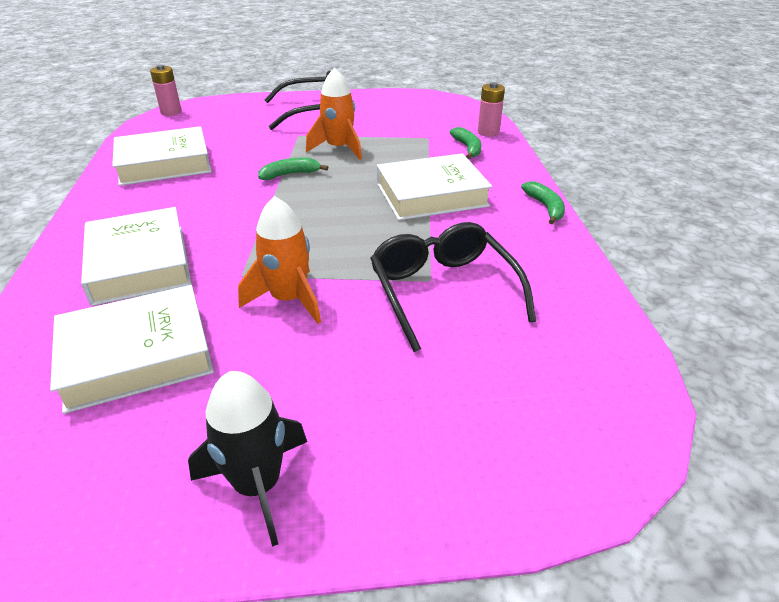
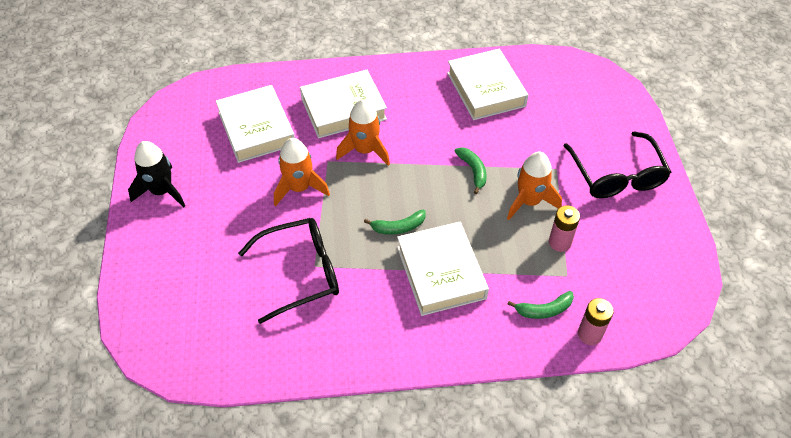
camera: 90 degrees right, 15 degrees up
pink battery [150,65,181,116] -> pink battery moved to [549,205,580,252]
green banana [521,181,565,224] -> green banana moved to [364,210,426,235]
none -> orange rocket [336,99,390,166]

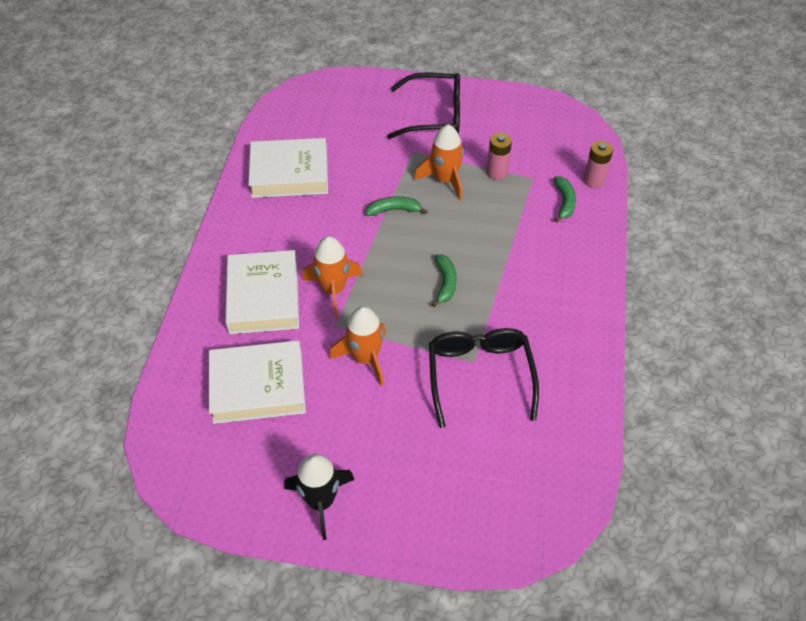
camera: 75 degrees left, 0 degrees up
white book [397,222,489,316] -> none

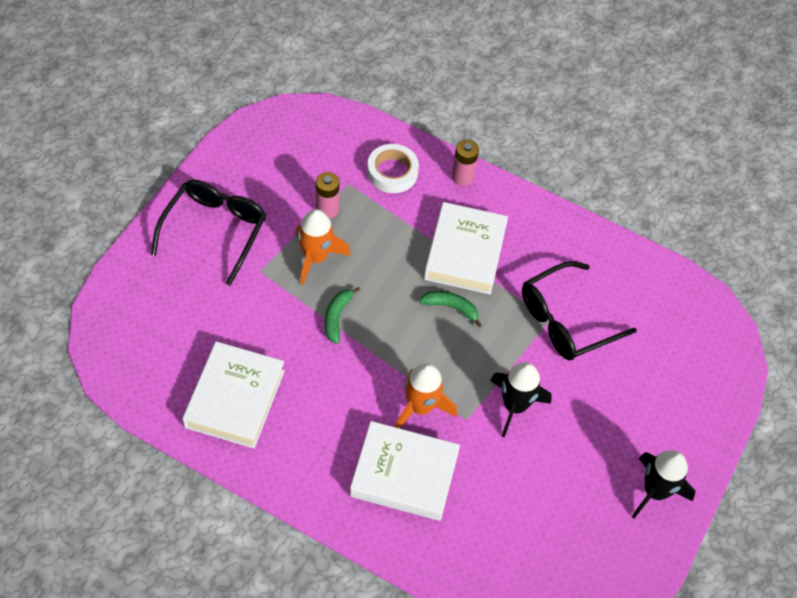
camera: 75 degrees left, 5 degrees up
white book [209,340,306,424] -> white book moved to [424,202,508,294]
orange rocket [329,306,386,386] -> black rocket [490,362,552,437]
black glasses [429,328,539,428] -> black glasses turned 45 degrees counterclockwise [522,261,637,360]
green banana [553,176,576,223] -> white tape [367,144,419,193]
pink battery [584,141,613,188] -> pink battery moved to [452,140,479,186]

